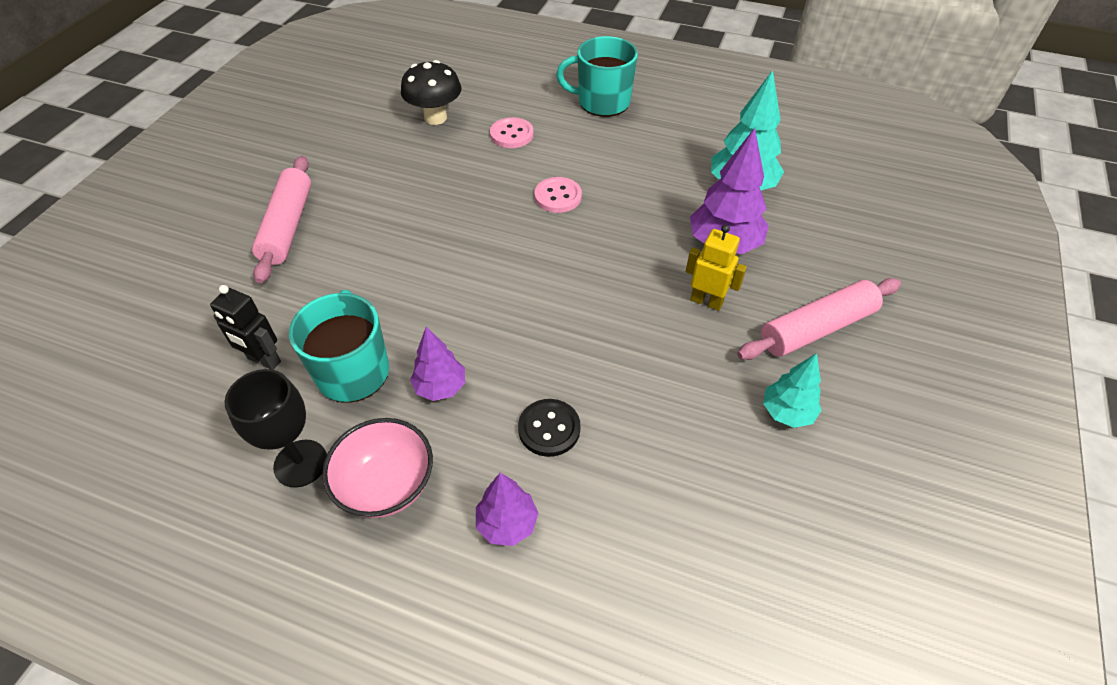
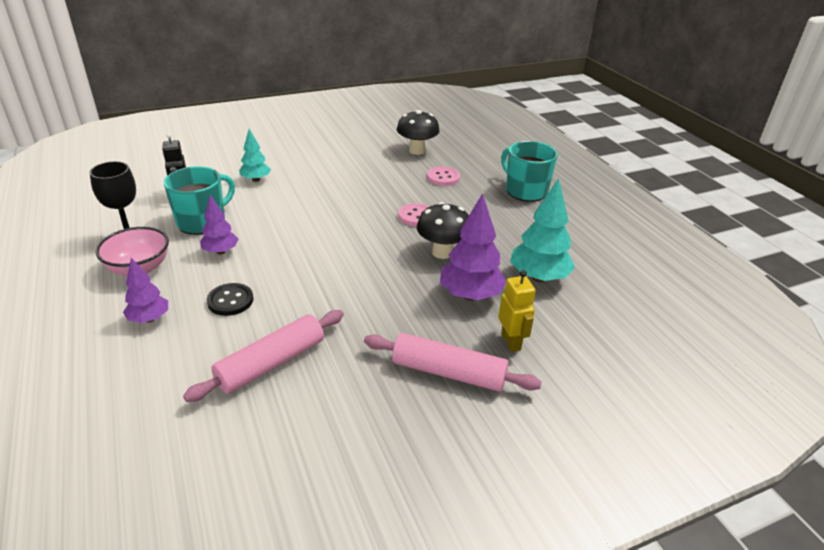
camera: 45 degrees right, 15 degrees down
pink rolling pin [252,156,311,283] -> pink rolling pin moved to [183,310,344,402]
yellow robot [685,224,747,311] -> yellow robot moved to [498,270,536,352]
turquoise tree [763,353,822,428] -> turquoise tree moved to [239,129,271,182]
none -> black mushroom [417,202,469,259]

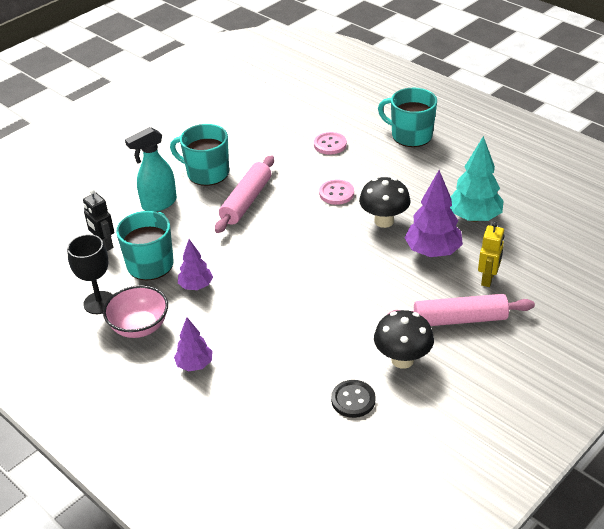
camera: 20 degrees left, 5 degrees up
pink rolling pin [183,310,344,402] -> pink rolling pin moved to [215,155,274,233]
black button [207,283,253,316] -> black button moved to [331,380,376,418]
turquoise tree [239,129,271,182] -> turquoise spray bottle [125,127,177,212]
black mushroom [397,110,440,155] -> black mushroom moved to [374,310,434,369]
yellow robot [498,270,536,352] -> yellow robot turned 60 degrees clockwise [478,222,505,287]
none -> turquoise mug [170,124,229,186]

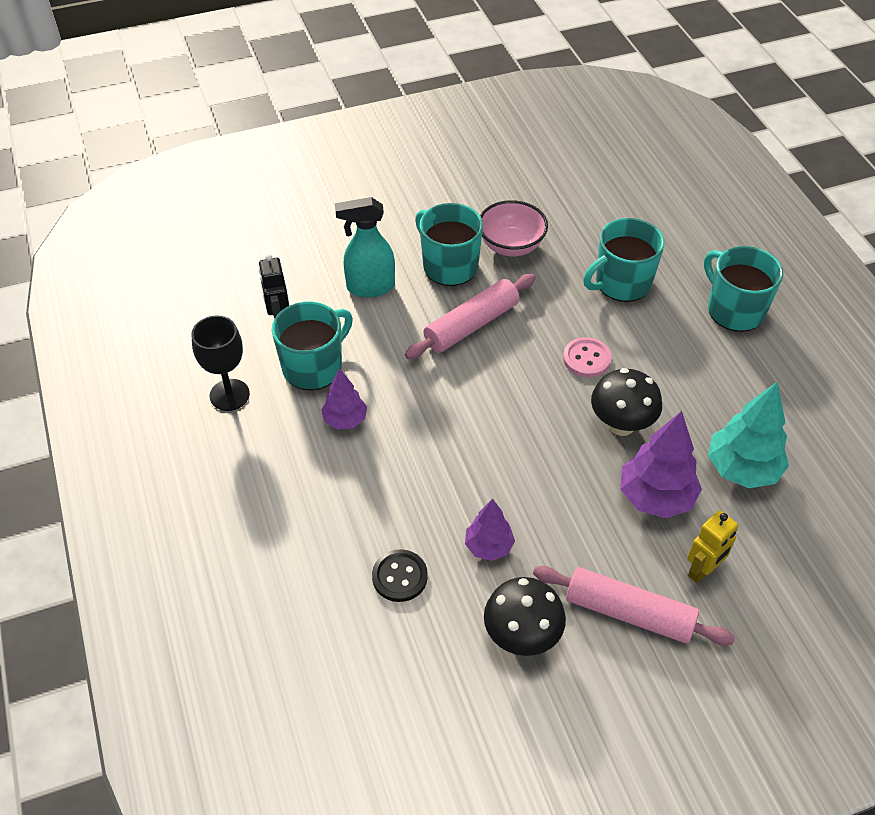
camera: 25 degrees right, 10 degrees up
pink bowl [103,285,168,338] -> pink bowl moved to [480,200,548,256]
purple tree [174,317,213,371] -> purple tree moved to [465,499,515,561]
pink button [314,132,347,155] -> turquoise mug [583,218,665,302]
black button [331,380,376,418] -> black button moved to [372,549,428,602]

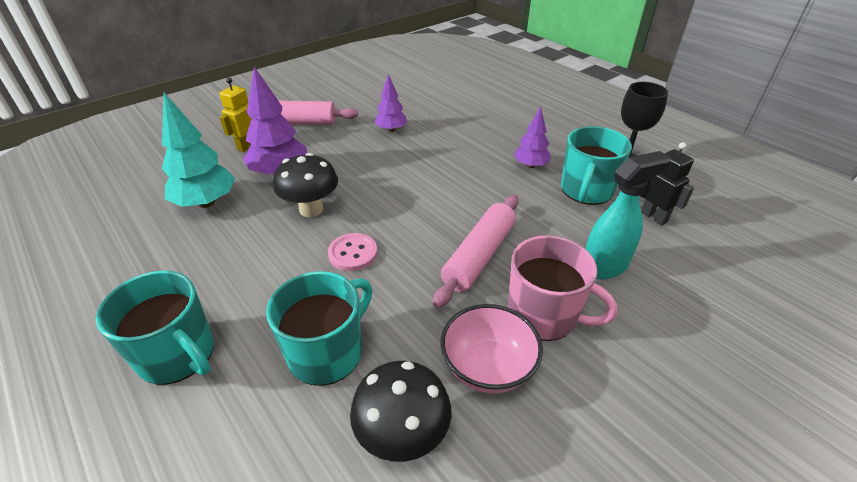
camera: 160 degrees right, 10 degrees down
black button [372,549,428,602] -> none
turquoise mug [415,203,483,286] -> pink mug [508,235,617,341]
black mushroom [484,577,566,656] -> black mushroom moved to [350,361,452,462]

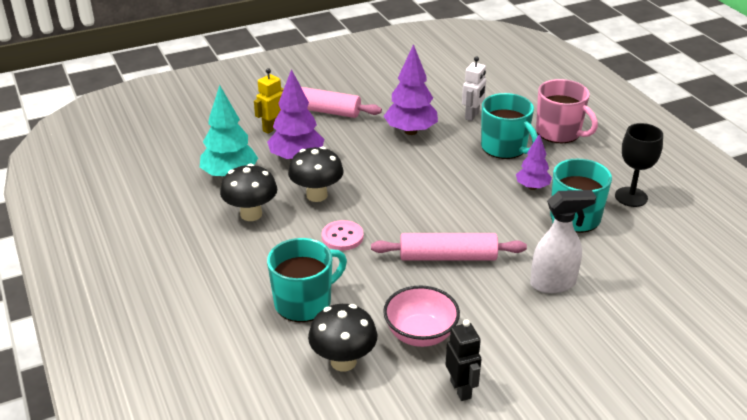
camera: 15 degrees right, 5 degrees down
turquoise mug [96,270,214,385] -> turquoise mug moved to [481,93,538,159]
purple tree [374,74,408,132] -> purple tree [384,44,438,135], size x1.66
pink rolling pin [433,195,519,308] -> pink rolling pin turned 45 degrees clockwise [371,233,527,261]
pink mug [508,235,617,341] -> pink mug moved to [536,79,598,143]
turquoise spray bottle [585,151,671,279] -> white spray bottle [530,190,596,293]
black robot [641,142,694,226] -> black robot moved to [446,319,481,401]
none -> black mushroom [220,163,277,221]
none -> white robot [462,56,486,121]

